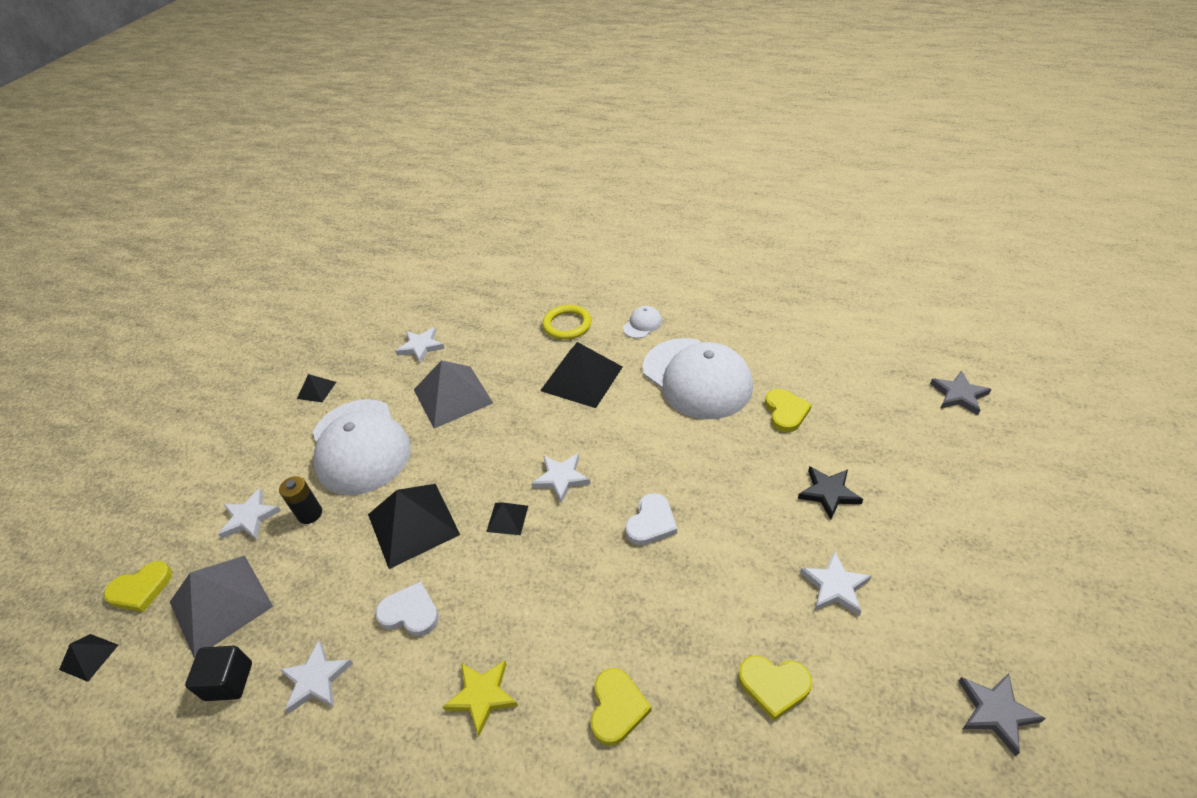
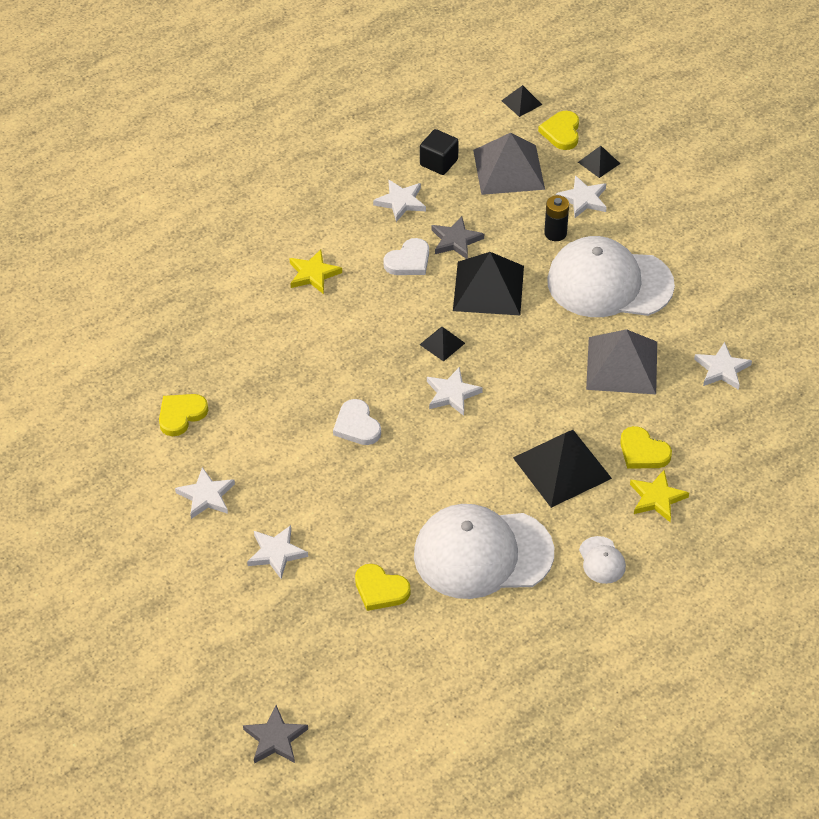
camera: 120 degrees right, 5 degrees up
black pyramid [297,374,336,402] -> black pyramid moved to [578,146,620,178]
yellow ring [542,305,591,340] -> yellow star [630,470,689,522]
yellow heart [591,668,652,746] -> yellow heart moved to [620,426,672,469]
black star [798,466,863,520] -> white star [247,525,308,579]
grey star [958,673,1046,756] -> grey star moved to [432,216,484,259]

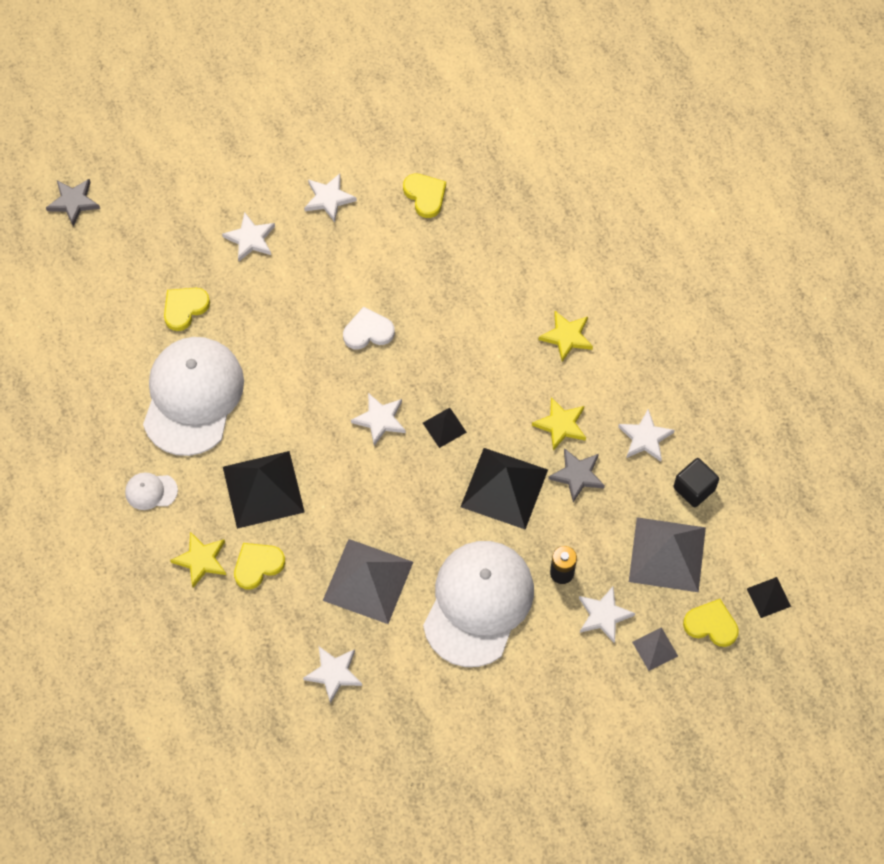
camera: 105 degrees right, 15 degrees up
white heart [383,238,429,275] -> yellow star [532,397,586,451]
black pyramid [578,146,620,178] -> grey pyramid [632,627,678,671]

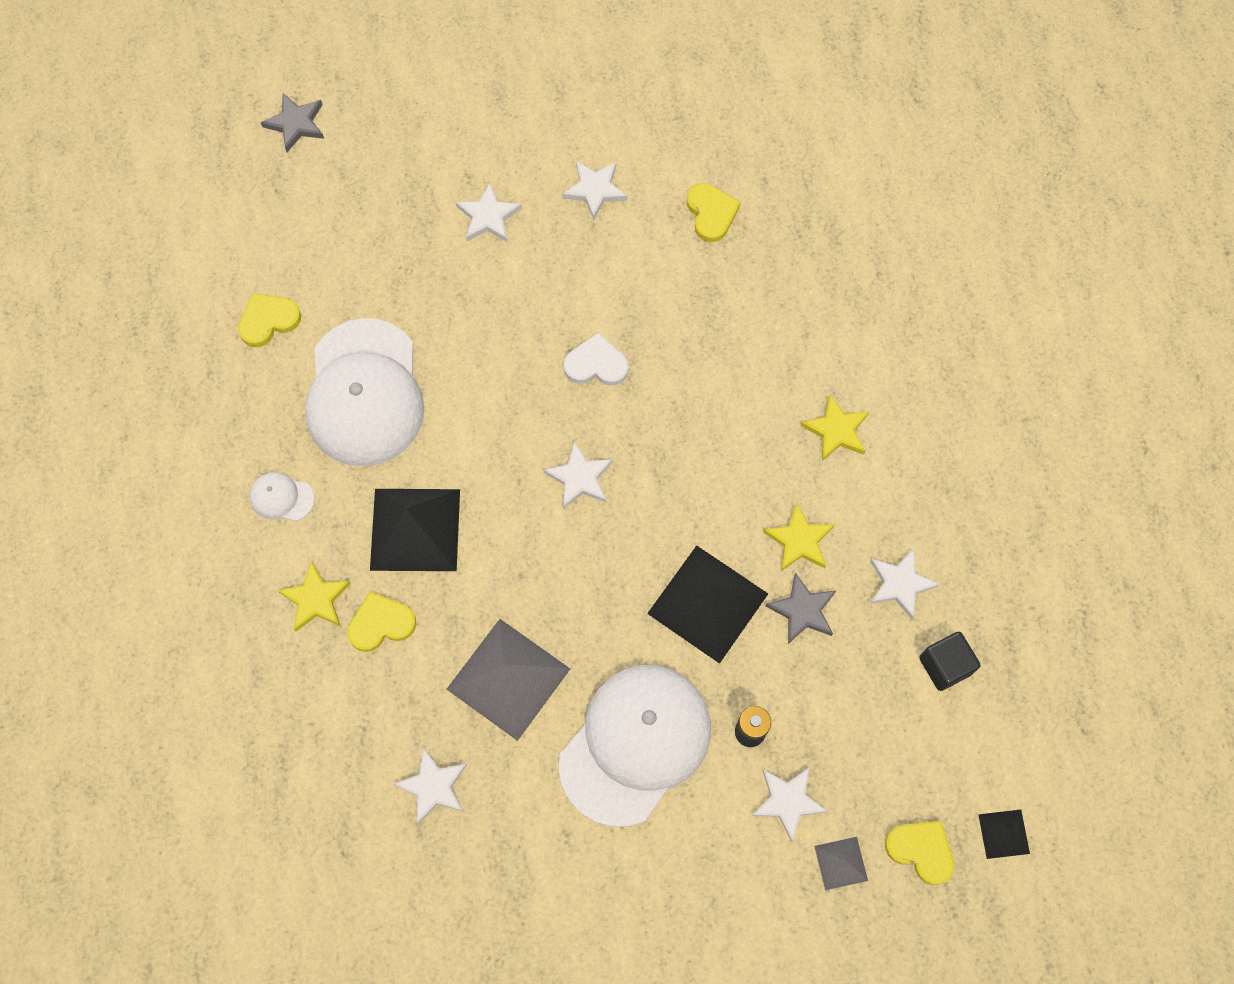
camera: 15 degrees right, 5 degrees up
white cap [143,337,244,456] -> white cap turned 150 degrees clockwise [305,318,425,466]
yellow heart [164,288,210,331] -> yellow heart moved to [238,293,301,347]
black pyramid [423,408,467,448] -> none
grey pyramid [629,517,706,592] -> none

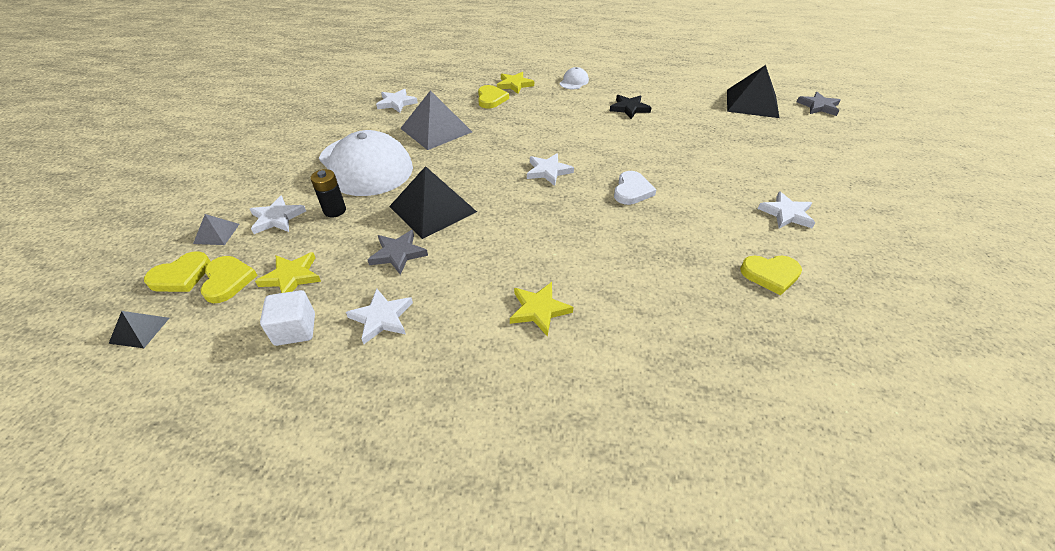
camera: 105 degrees right, 25 degrees down
yellow heart [238,293,301,347] -> yellow heart moved to [201,256,258,303]
white cap [305,318,425,466] -> black star [610,95,652,119]
black pyramid [370,489,460,571] -> black pyramid moved to [727,65,780,118]
white star [456,183,522,242] -> none
yellow star [763,503,834,571] -> yellow star moved to [255,252,321,293]
black cube [919,632,981,691] -> white cube [260,290,315,346]

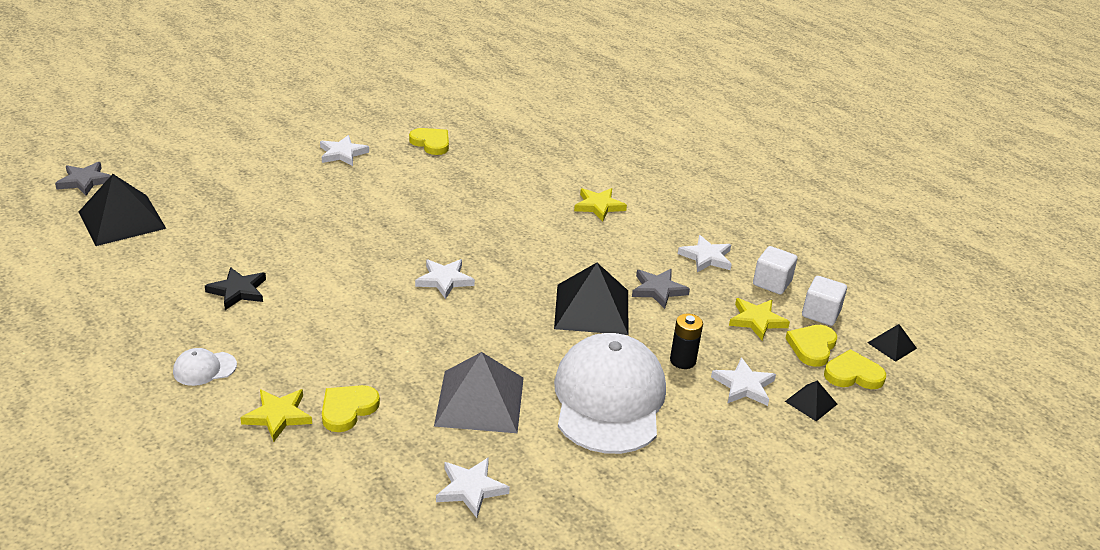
camera: 140 degrees left, 10 degrees down
grey pyramid [193,214,239,245] -> black pyramid [785,380,837,421]
white heart [614,171,656,205] -> none
none -> white cube [802,276,847,326]

